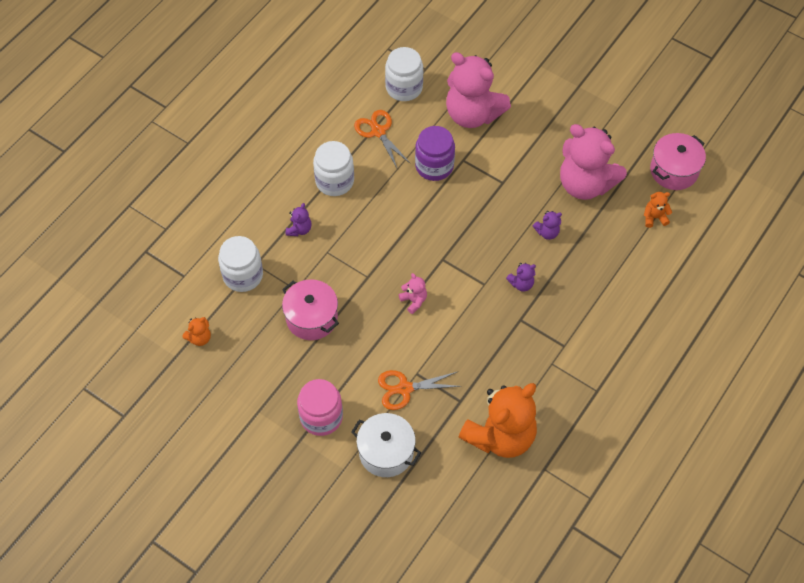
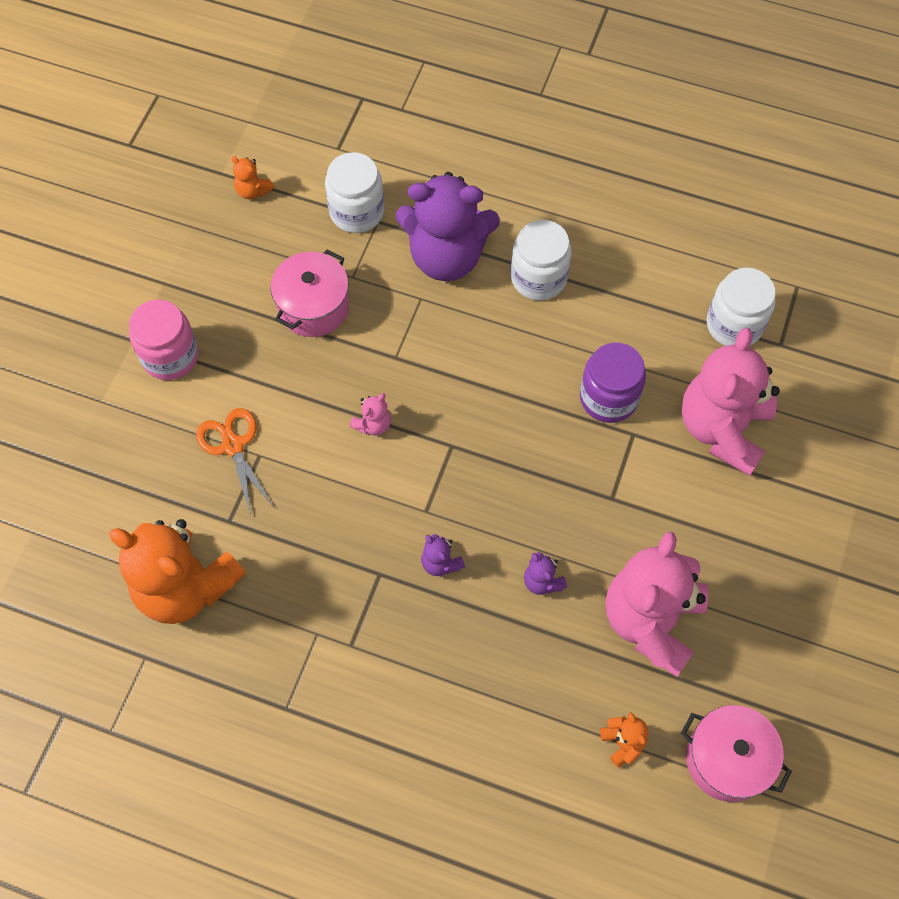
camera: 75 degrees right, 5 degrees up
purple teddy bear [286,203,312,236] -> purple teddy bear [396,172,500,281], size x2.49
white pot [351,413,421,477] -> none
orange scissors [354,110,411,170] -> none

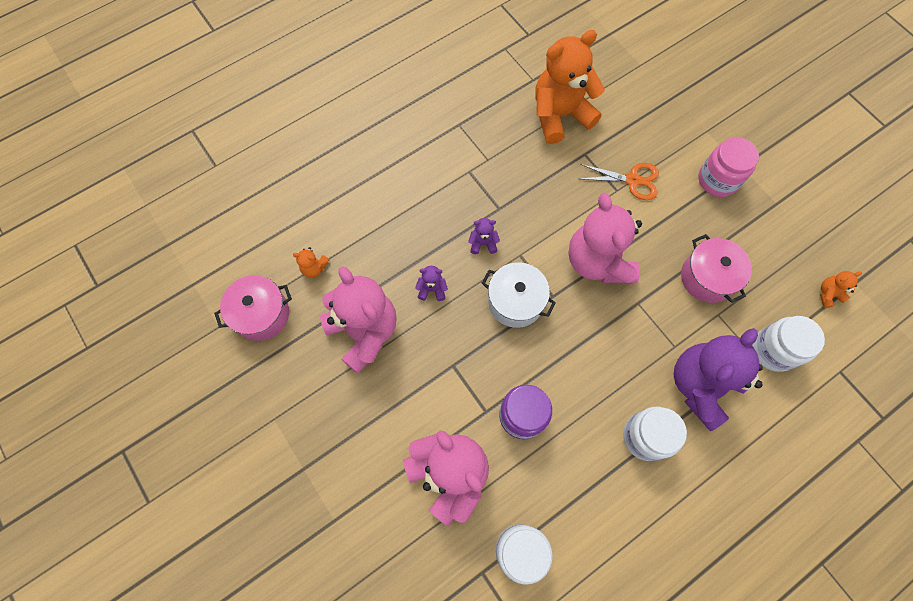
camera: 125 degrees right, 5 degrees up
pink teddy bear [350,393,391,436] -> pink teddy bear [568,193,642,283], size x2.49
none -> white pot [482,262,556,328]

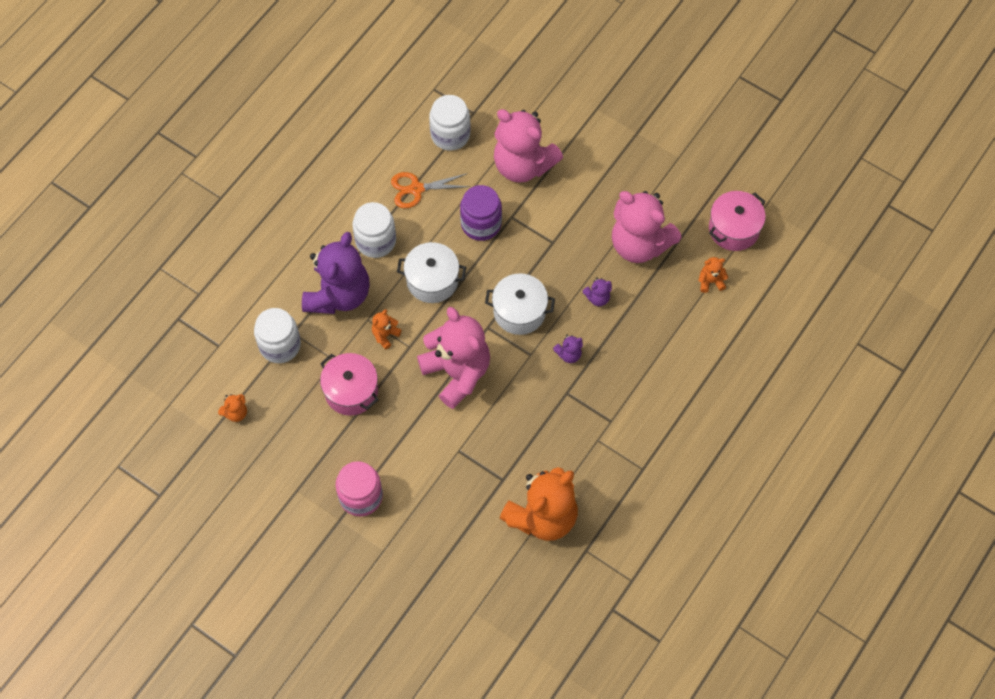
camera: 160 degrees right, 5 degrees down
orange scissors [580,163,659,200] -> orange scissors moved to [391,172,470,208]
none -> orange teddy bear [372,309,402,350]
none -> white pot [397,242,466,303]

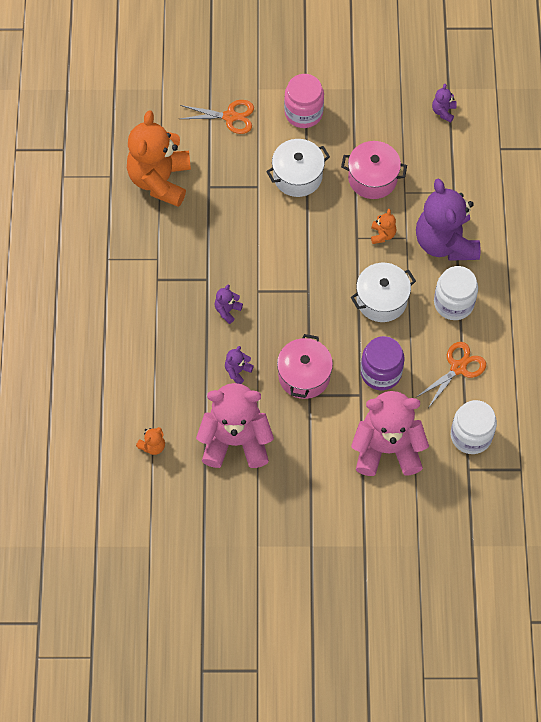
camera: 145 degrees right, 0 degrees up
orange teddy bear [218,394,247,422] -> purple teddy bear [432,84,457,123]
white jar [254,308,301,363] -> none
pink teddy bear [417,307,490,409] -> none
white pot [485,273,555,335] -> white pot moved to [266,139,330,197]
pink pot [709,191,766,251] -> pink pot moved to [277,334,333,399]
none -> orange scissors [180,100,254,134]

